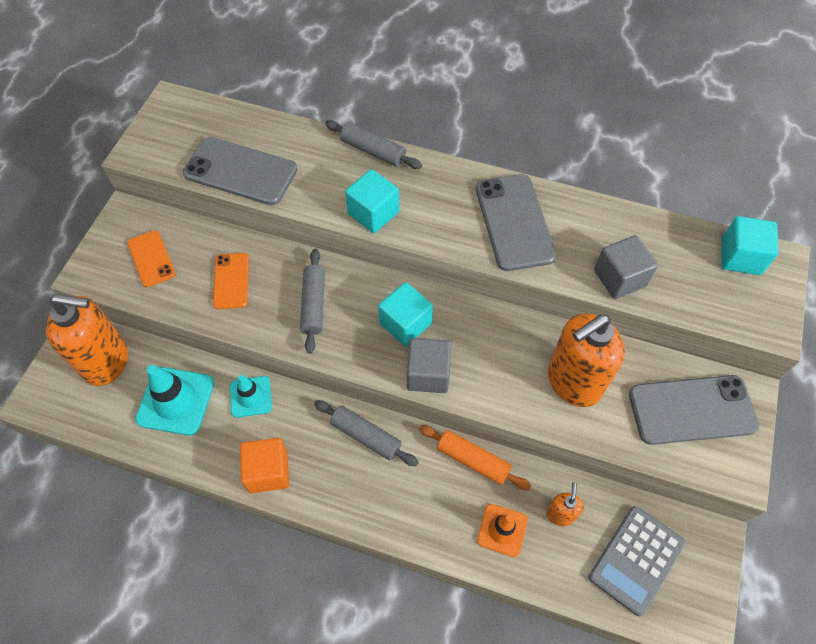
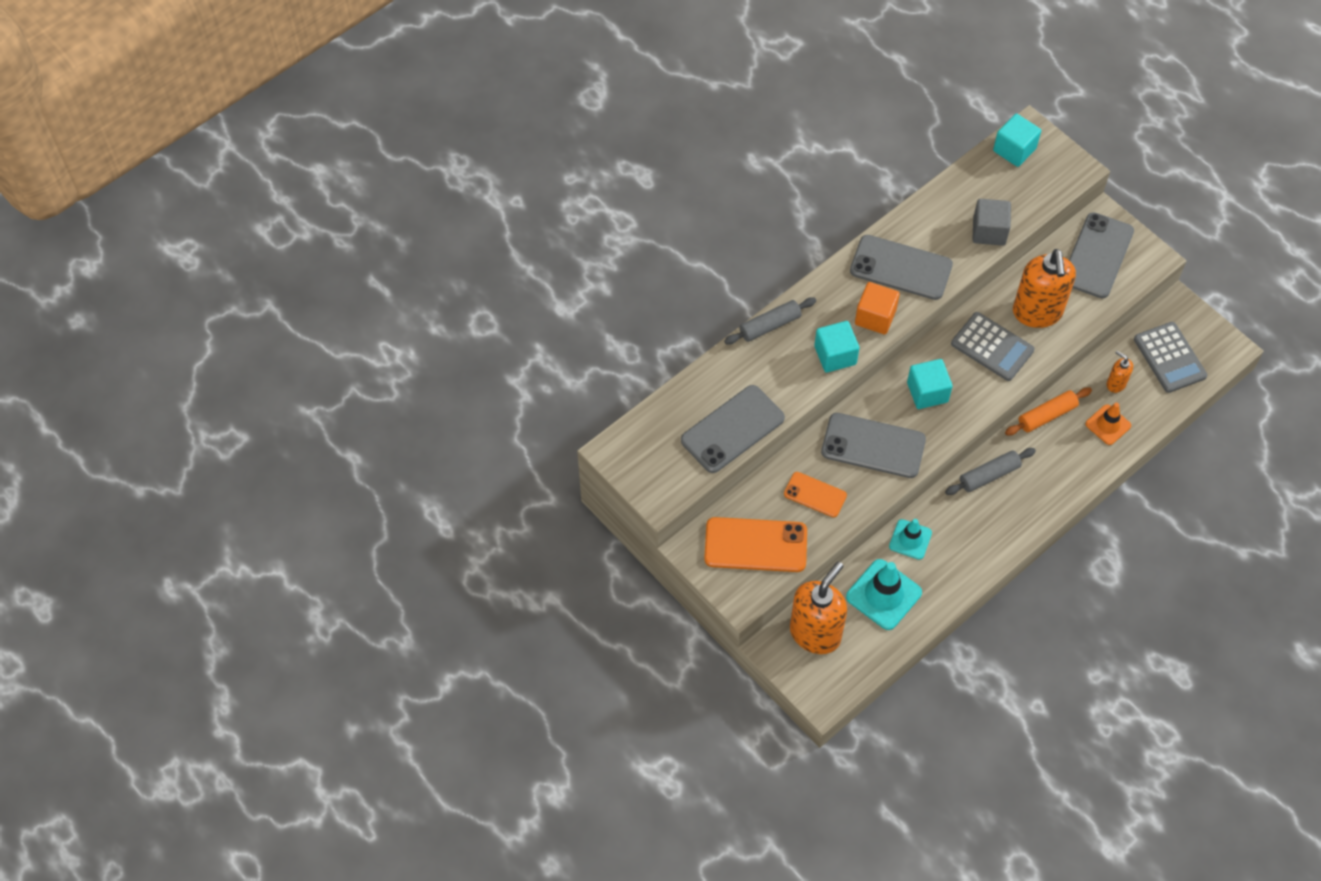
camera: 60 degrees left, 0 degrees up
orange phone [127,230,175,287] -> orange phone [704,517,807,572], size x1.71
orange cube [240,438,289,493] -> orange cube moved to [855,282,900,334]
grey rolling pin [300,249,325,354] -> grey phone [821,413,926,478]
grey cube [407,338,451,393] -> none
none -> grey calculator [951,312,1035,381]

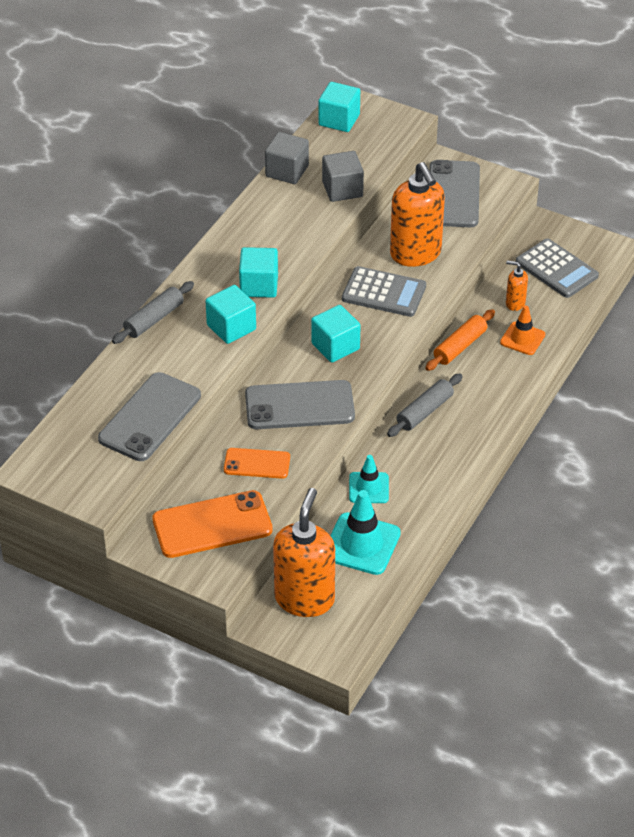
camera: 20 degrees left, 15 degrees down
grey phone [850,235,953,300] -> none
orange cube [855,282,900,334] -> turquoise cube [239,247,278,298]
none -> grey cube [265,132,309,184]

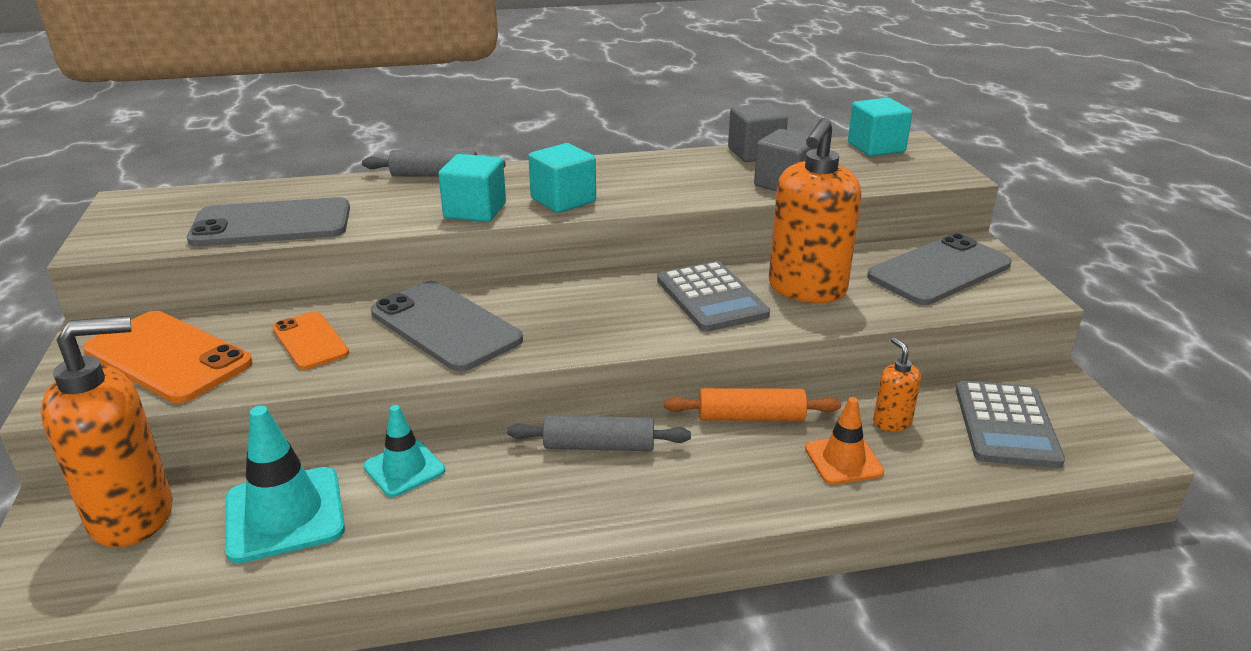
camera: 50 degrees right, 15 degrees down
turquoise cube [311,305,361,363] -> none

